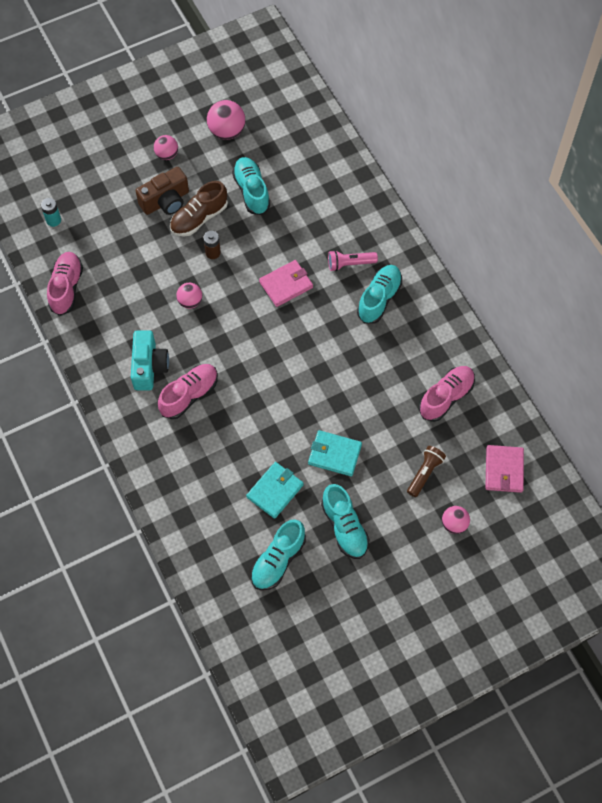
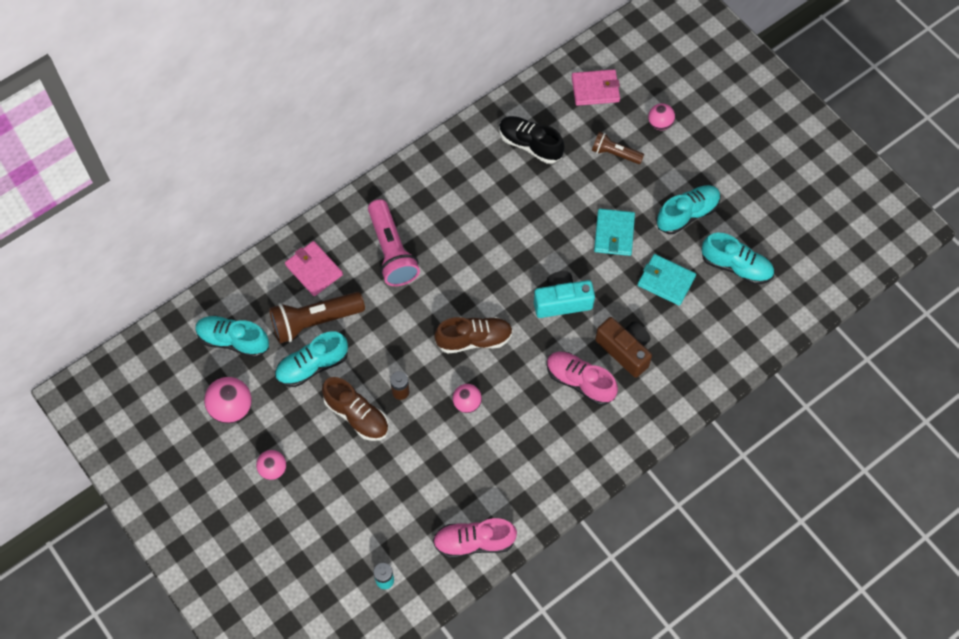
camera: 100 degrees left, 0 degrees up
turquoise camera [131,330,169,390] -> turquoise camera moved to [534,271,595,318]
brown camera [136,167,189,215] -> brown camera moved to [595,317,652,378]
pink wallet [259,260,313,307] -> pink wallet moved to [285,241,343,296]
pink flashlight [328,250,378,271] -> pink flashlight [368,199,420,286], size x1.71
turquoise shoe [357,265,402,324] -> turquoise shoe moved to [195,316,269,358]
pink shoe [419,366,475,422] -> black shoe [499,116,565,164]
none -> brown flashlight [269,292,365,344]
none -> brown shoe [434,317,513,354]

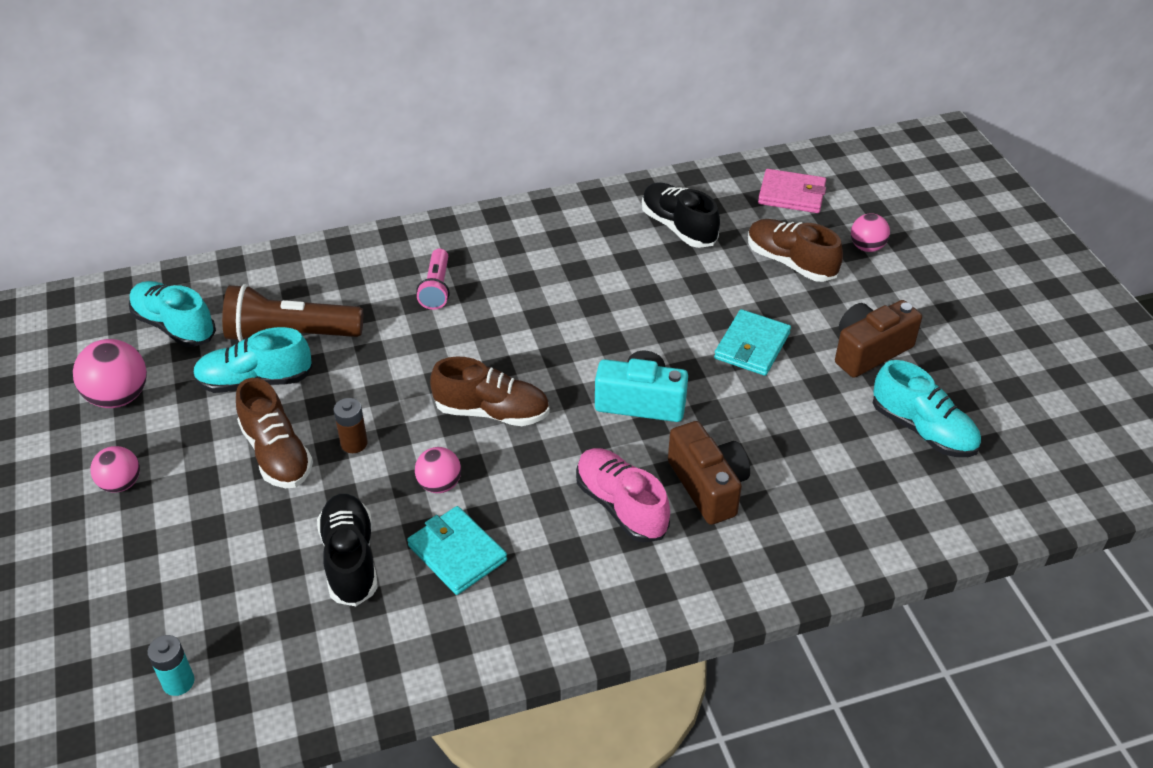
camera: 20 degrees right, 20 degrees down
pink wallet [285,241,343,296] -> none
pink flashlight [368,199,420,286] -> pink flashlight [416,249,450,310], size x0.59
pink shoe [433,518,517,558] -> none
brown flashlight [592,132,644,164] -> brown shoe [748,219,843,282]
turquoise wallet [638,254,696,306] -> turquoise wallet moved to [407,506,507,595]
turquoise shoe [656,185,721,234] -> brown camera [835,300,922,378]
none -> black shoe [317,494,378,606]

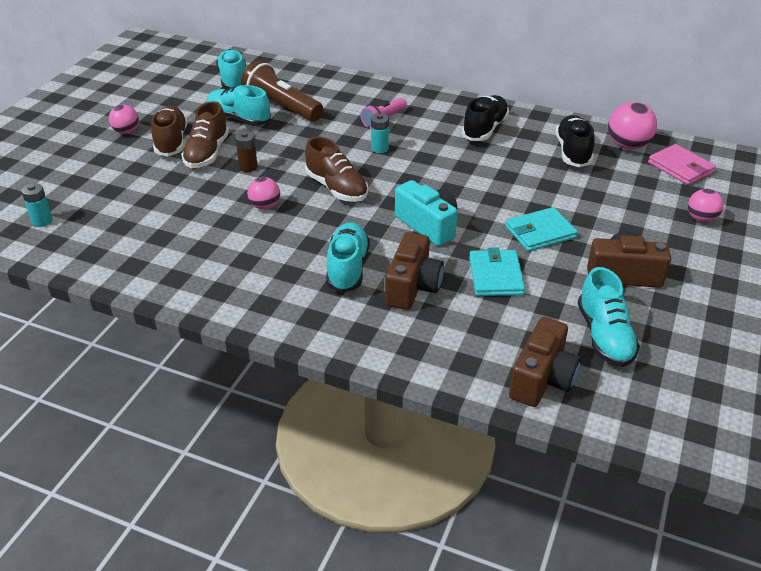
camera: 40 degrees right, 5 degrees down
pink ball [73,339,147,408] -> pink ball moved to [608,102,657,150]
black shoe [317,494,378,606] -> black shoe moved to [462,95,509,141]
turquoise wallet [407,506,507,595] -> turquoise wallet moved to [469,248,525,296]
pink shoe [576,448,670,543] -> turquoise shoe [326,222,370,293]
brown shoe [748,219,843,282] -> brown shoe moved to [151,106,188,156]
none -> turquoise battery [371,113,389,153]
none -> brown camera [509,317,581,407]

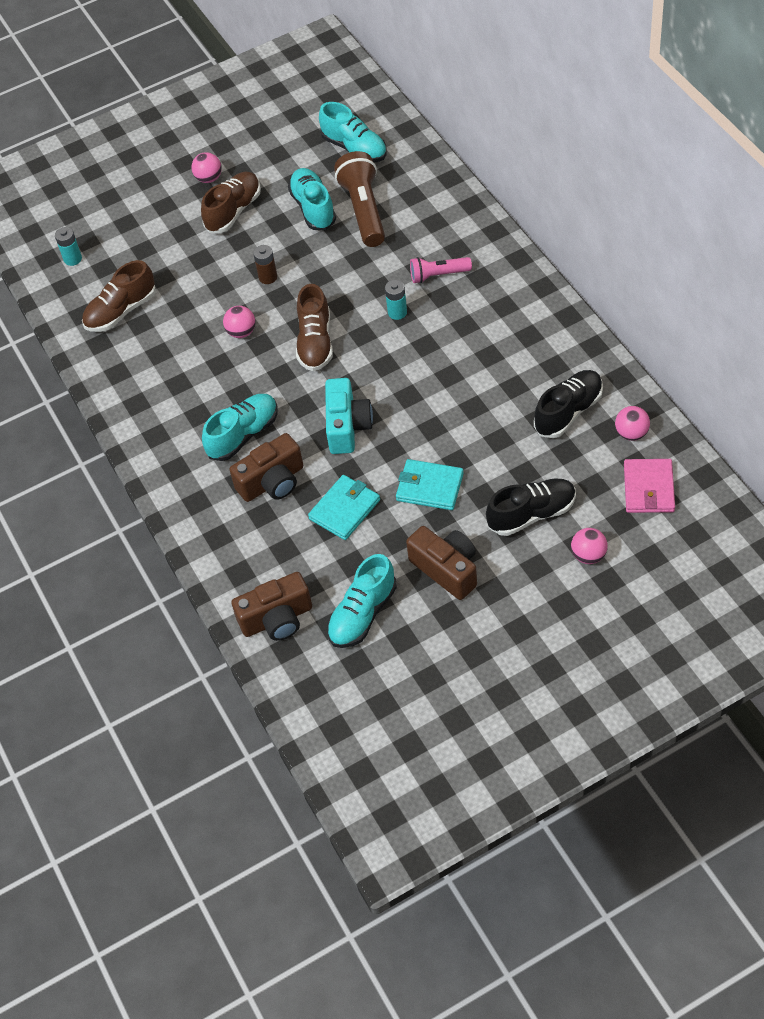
camera: 45 degrees right, 15 degrees up
brown shoe [181,101,229,168] -> brown shoe moved to [82,260,156,332]
turquoise shoe [216,49,246,89] -> turquoise shoe turned 105 degrees clockwise [319,102,387,162]
black shoe [462,95,509,141] -> black shoe moved to [486,479,576,536]
pink ball [608,102,657,150] -> pink ball [615,406,650,441], size x0.63

